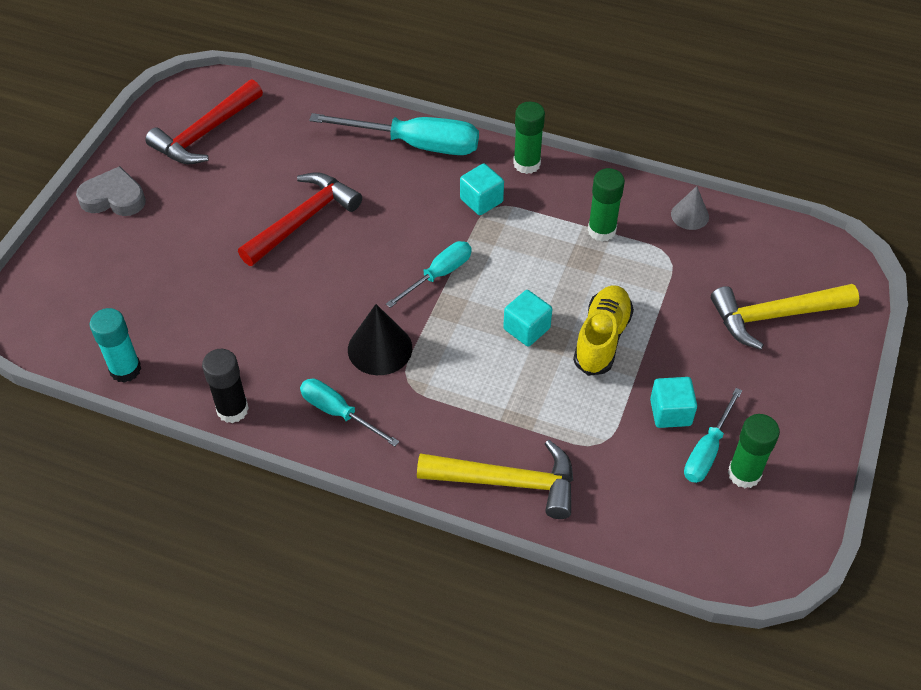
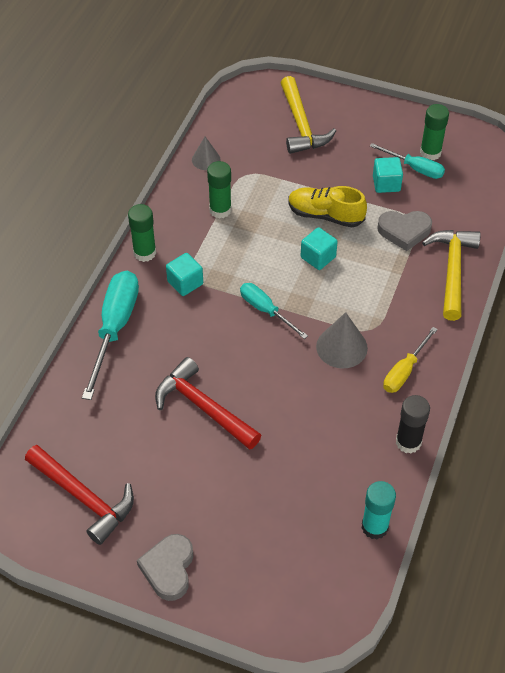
camera: 90 degrees left, 0 degrees up
turquoise screwdriver [300,379,399,447] -> yellow screwdriver [383,327,438,393]
black cone [348,304,412,375] -> grey cone [316,312,368,368]
none -> grey heart [377,211,432,251]

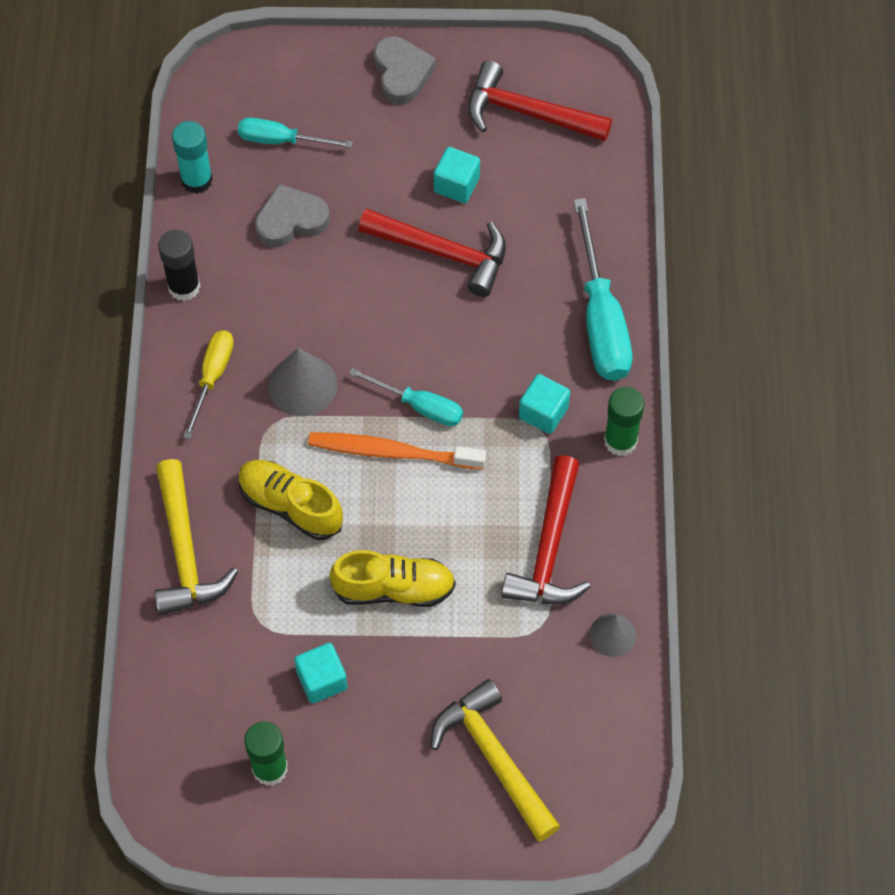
camera: 160 degrees right, 10 degrees up
green glue stick [207,161,232,219] -> red hammer [501,455,590,605]
turquoise cube [301,227,338,270] -> turquoise cube moved to [434,147,480,203]
turquoise screwdriver [370,143,445,179] -> turquoise screwdriver moved to [238,117,353,148]
grey heart [377,211,432,251] -> grey heart moved to [255,184,330,247]
none -> yellow shoe [238,460,343,540]
none -> orange toothbrush [308,432,486,470]

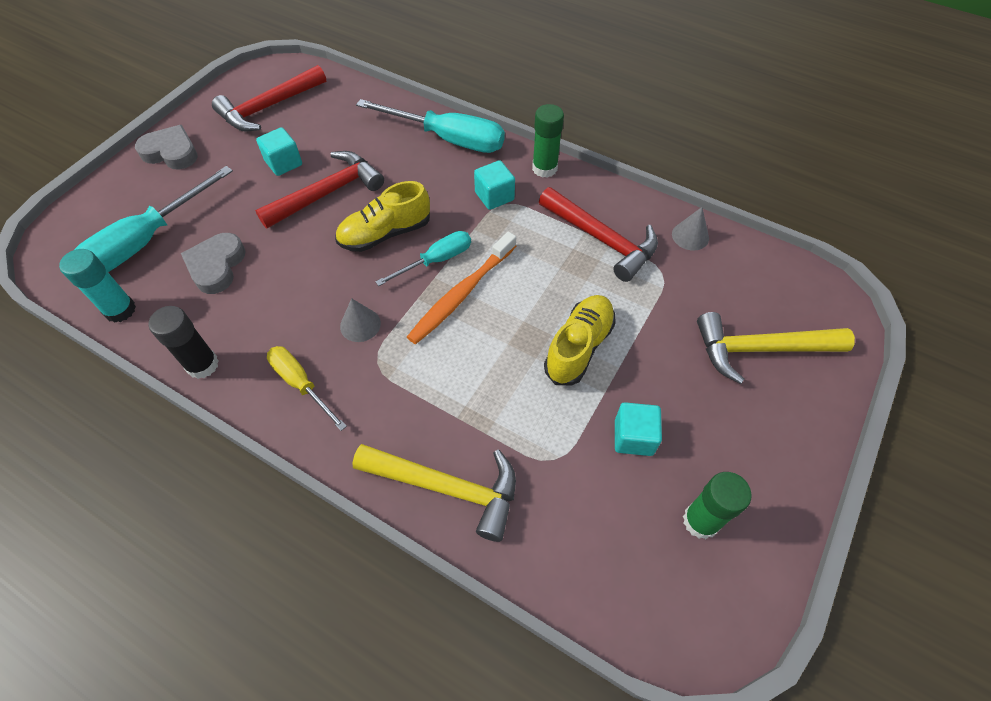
camera: 60 degrees left, 5 degrees down
turquoise screwdriver [238,117,353,148] -> turquoise screwdriver [74,166,233,272], size x1.71
yellow shoe [238,460,343,540] -> yellow shoe moved to [335,181,430,252]
grey cone [268,348,337,416] -> grey cone [340,298,381,342], size x0.64

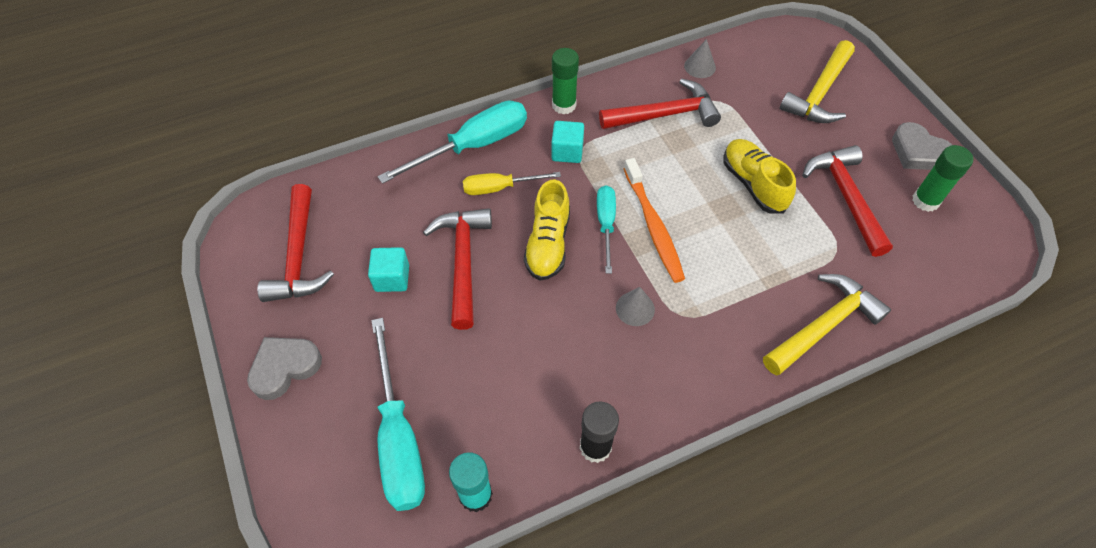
camera: 55 degrees left, 0 degrees up
grey heart [181,233,246,294] -> grey heart moved to [892,122,952,170]
yellow screwdriver [267,346,347,431] -> yellow screwdriver moved to [463,172,561,195]
turquoise cube [615,402,662,456] -> red hammer [802,145,893,257]

